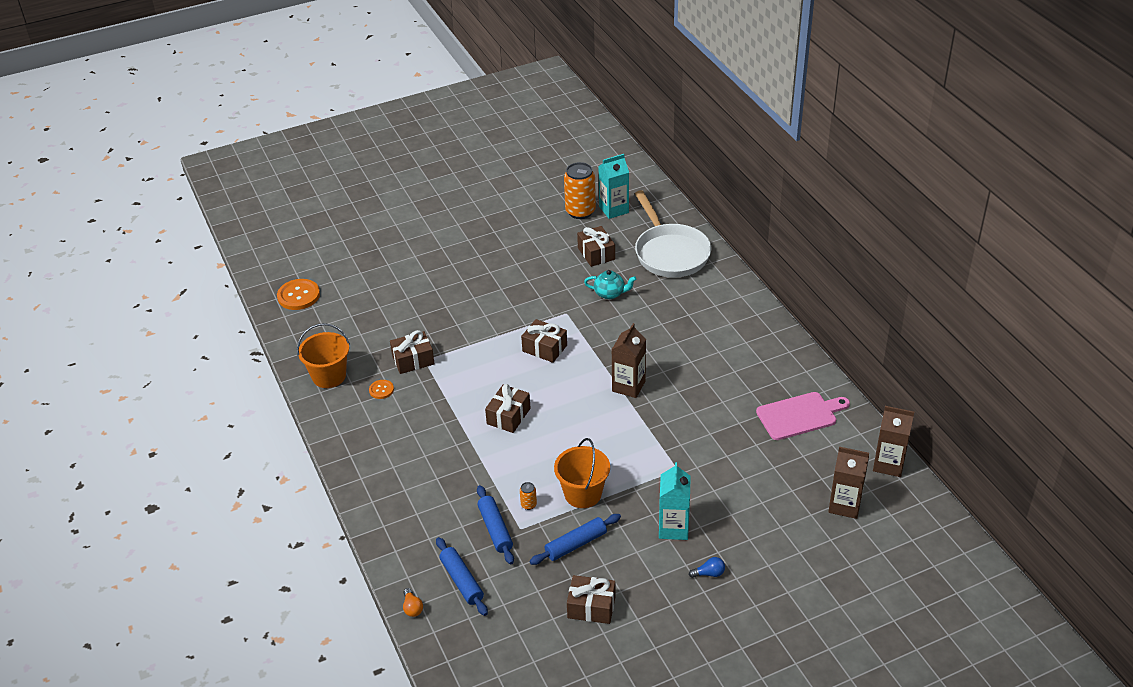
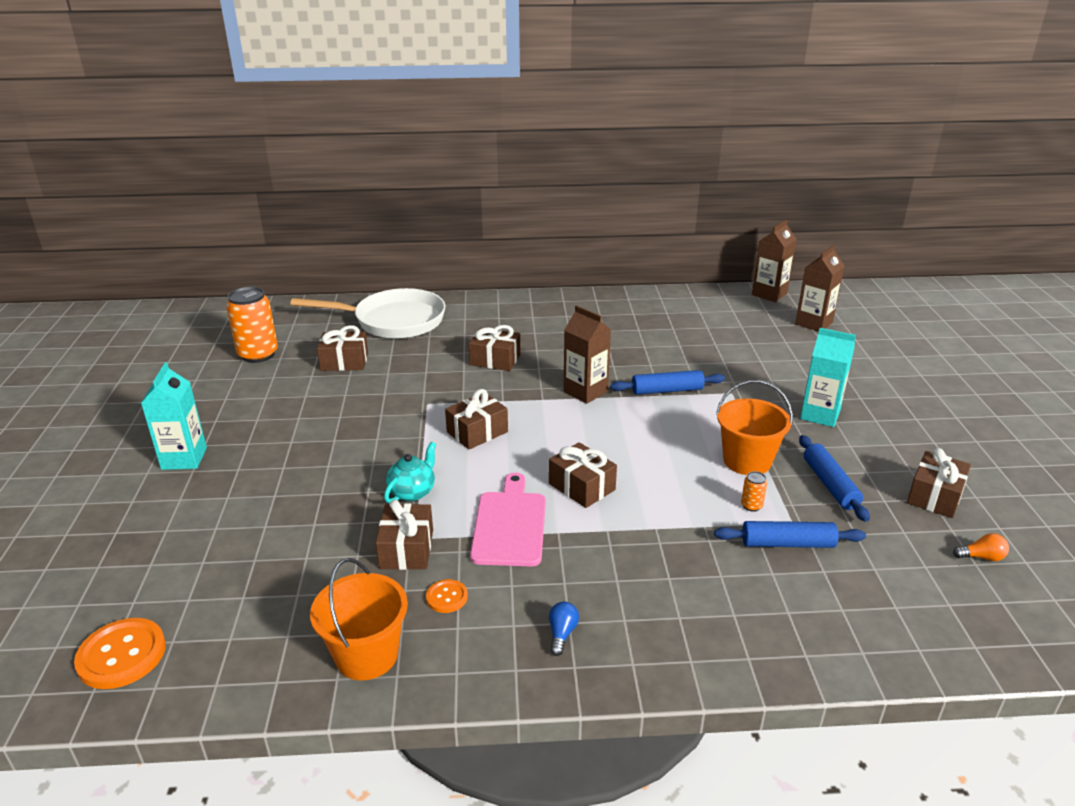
camera: 70 degrees left, 10 degrees down
orange light bulb [403,588,423,617] -> orange light bulb moved to [953,533,1009,561]
blue rolling pin [436,537,488,616] -> blue rolling pin moved to [611,370,725,395]
turquoise teapot [584,270,636,299] -> turquoise teapot moved to [384,442,436,503]
turquoise carton [598,154,629,219] -> turquoise carton moved to [141,362,207,470]
blue light bulb [689,557,725,578] -> blue light bulb moved to [549,602,579,656]
pink cutting board [756,392,850,440] -> pink cutting board moved to [470,473,546,567]
none -> brown gift [469,325,521,371]

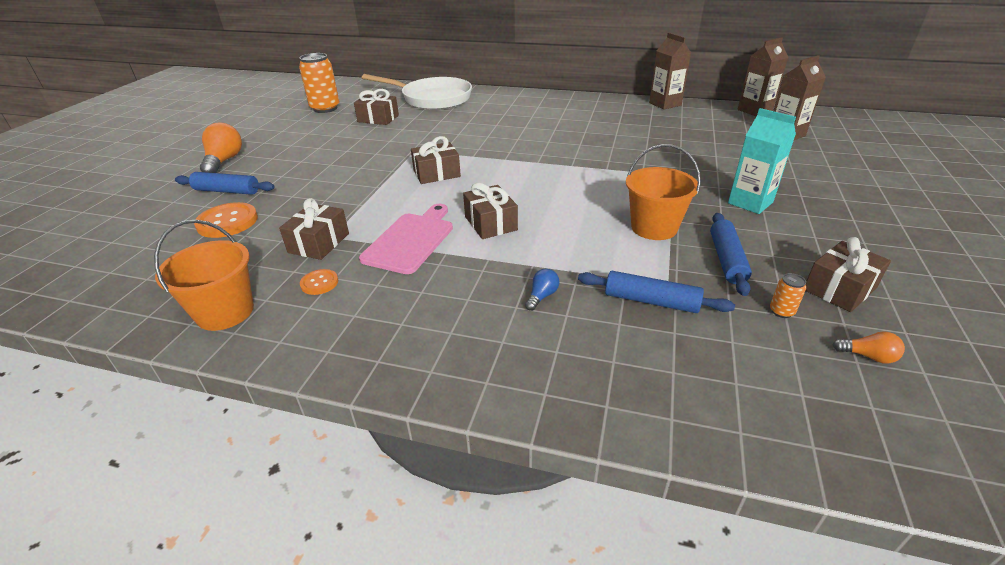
camera: 20 degrees right, 5 degrees up
orange button [74,618,166,689] -> orange button moved to [194,202,258,238]
turquoise carton [141,362,207,470] -> orange light bulb [200,123,242,173]
turquoise teapot [384,442,436,503] -> none
brown gift [469,325,521,371] -> none
blue light bulb [549,602,579,656] -> blue light bulb moved to [525,269,560,311]
brown carton [564,305,611,404] -> brown carton moved to [649,33,691,110]
blue rolling pin [611,370,725,395] -> blue rolling pin moved to [175,172,275,195]
orange can [741,471,767,512] -> orange can moved to [770,273,806,318]

